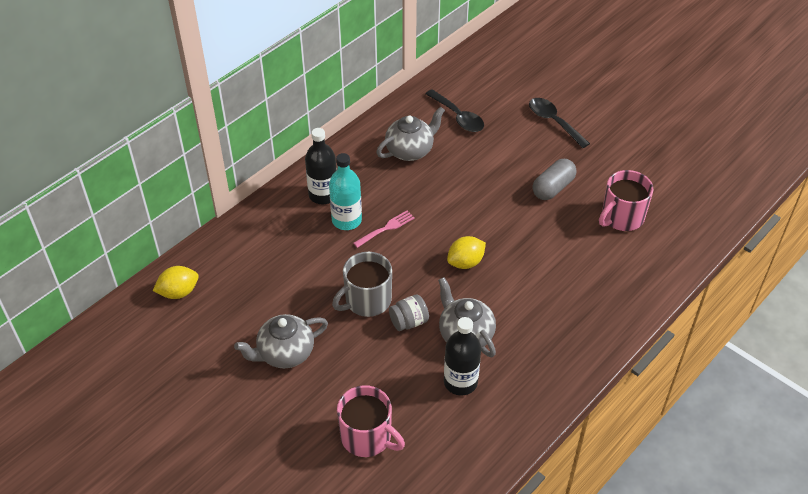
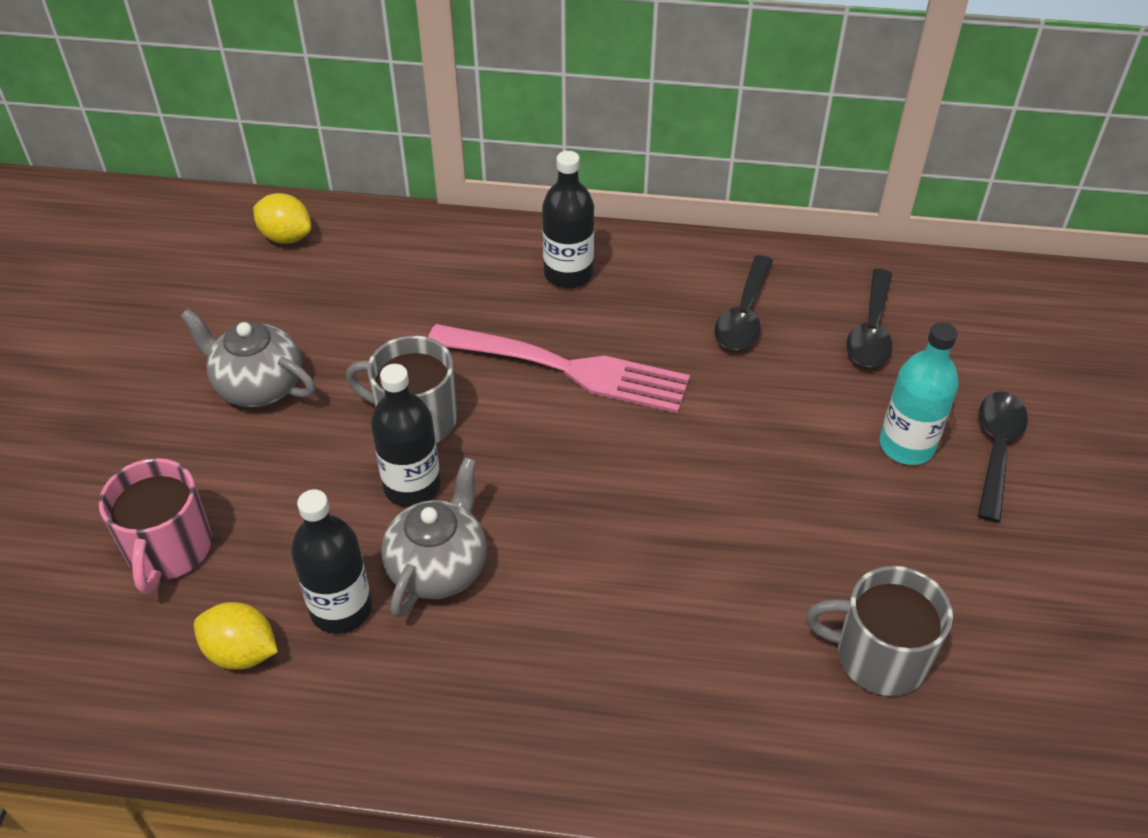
camera: 55 degrees right, 0 degrees up
turquoise bottle [329,153,362,230] -> turquoise bottle moved to [880,322,959,465]
pink fork [353,211,415,248] -> pink fork [428,324,690,413], size x2.19
grey teapot [376,107,445,161] -> black spoon [714,255,773,350]
grey jar [389,295,429,331] -> black bottle [371,364,441,507]
yellow lemon [447,236,486,269] -> yellow lemon moved to [194,602,278,670]
grey capsule [532,159,577,200] -> none
pink mug [599,170,654,231] -> grey mug [806,566,953,696]

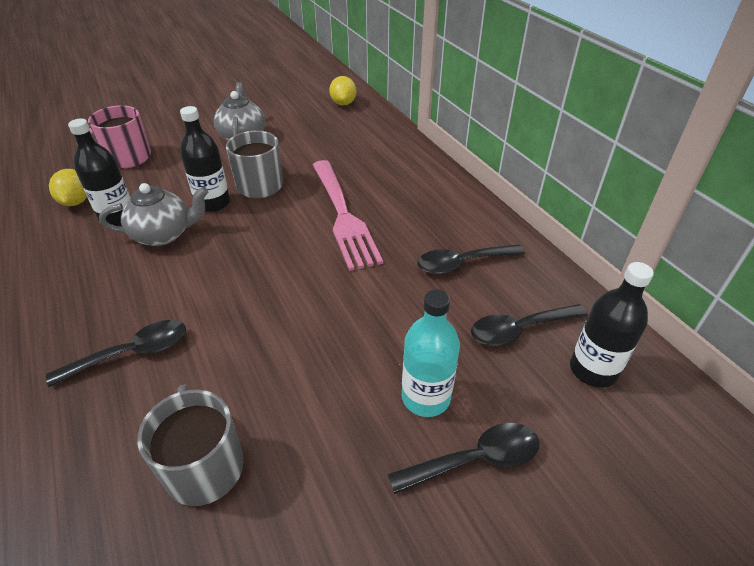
camera: 55 degrees right, 5 degrees down
black bottle [542,151,594,288] -> black bottle moved to [570,262,654,388]
none -> black spoon [46,320,186,387]

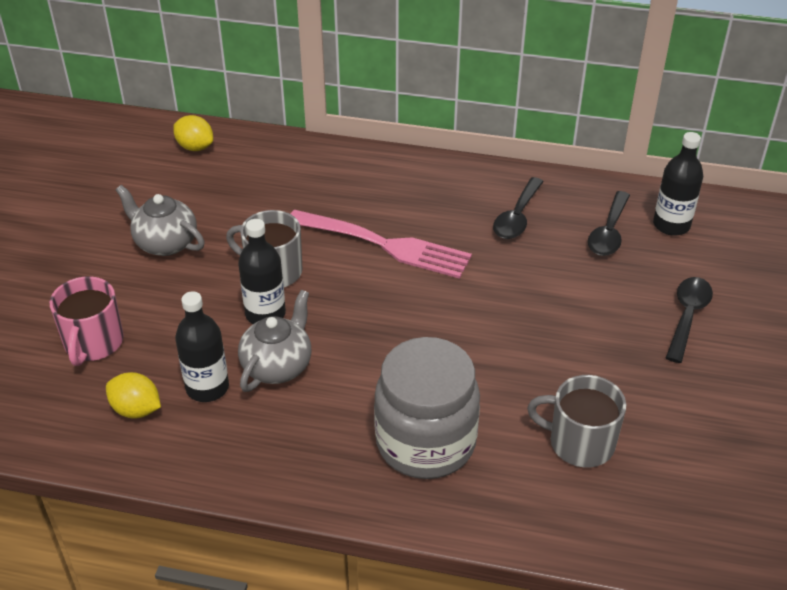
camera: 50 degrees left, 0 degrees up
black spoon [46,320,186,387] -> grey jar [374,337,480,479]
turquoise bottle [402,289,460,417] -> none

